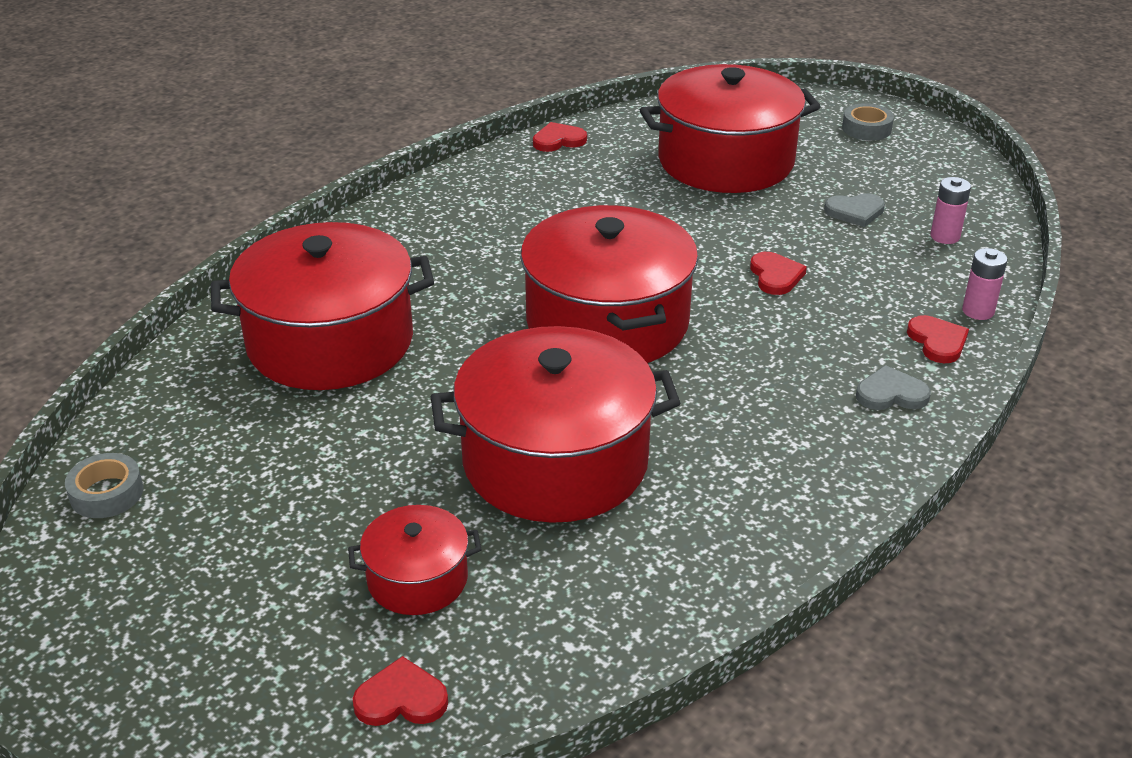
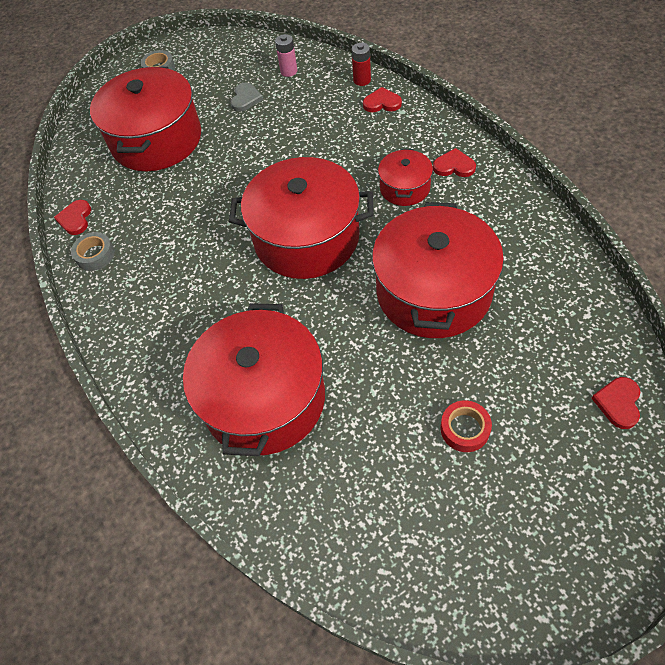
camera: 65 degrees left, 20 degrees up
grey tape [65,453,143,518] -> grey tape moved to [71,232,115,271]
red pot [348,505,482,615] -> red pot moved to [378,149,433,206]
red heart [750,252,807,295] -> red heart moved to [433,148,476,177]
grey heart [856,365,931,410] -> none
pink battery [962,248,1007,320] -> red battery [351,43,371,86]
none -> red tape [440,400,492,452]

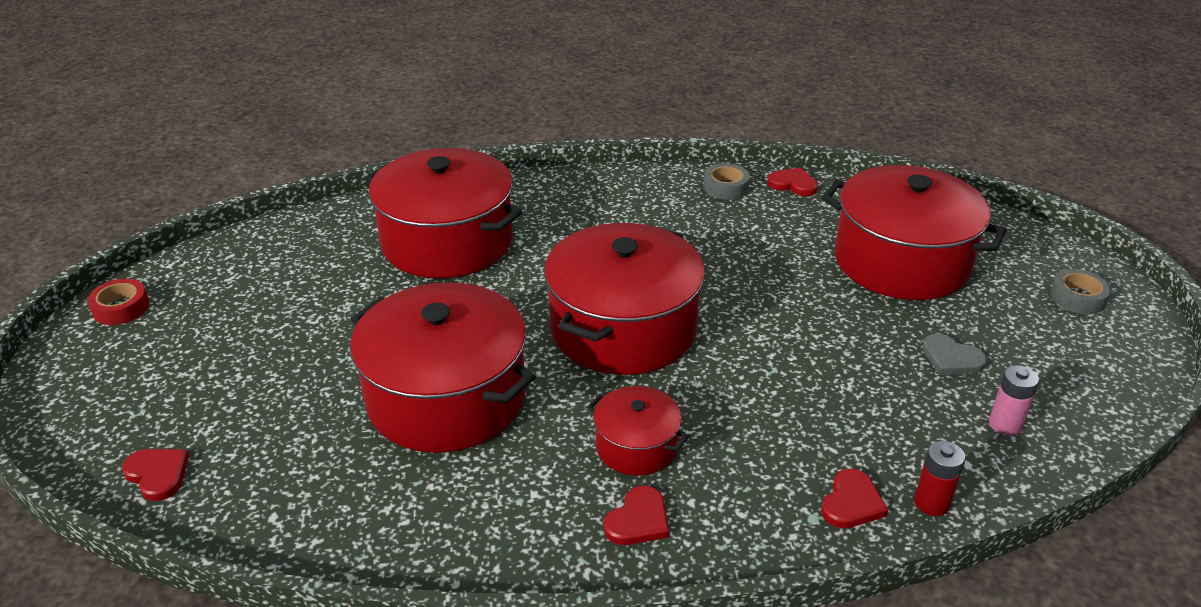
camera: 110 degrees right, 20 degrees down
red tape [440,400,492,452] -> red tape moved to [87,279,149,325]

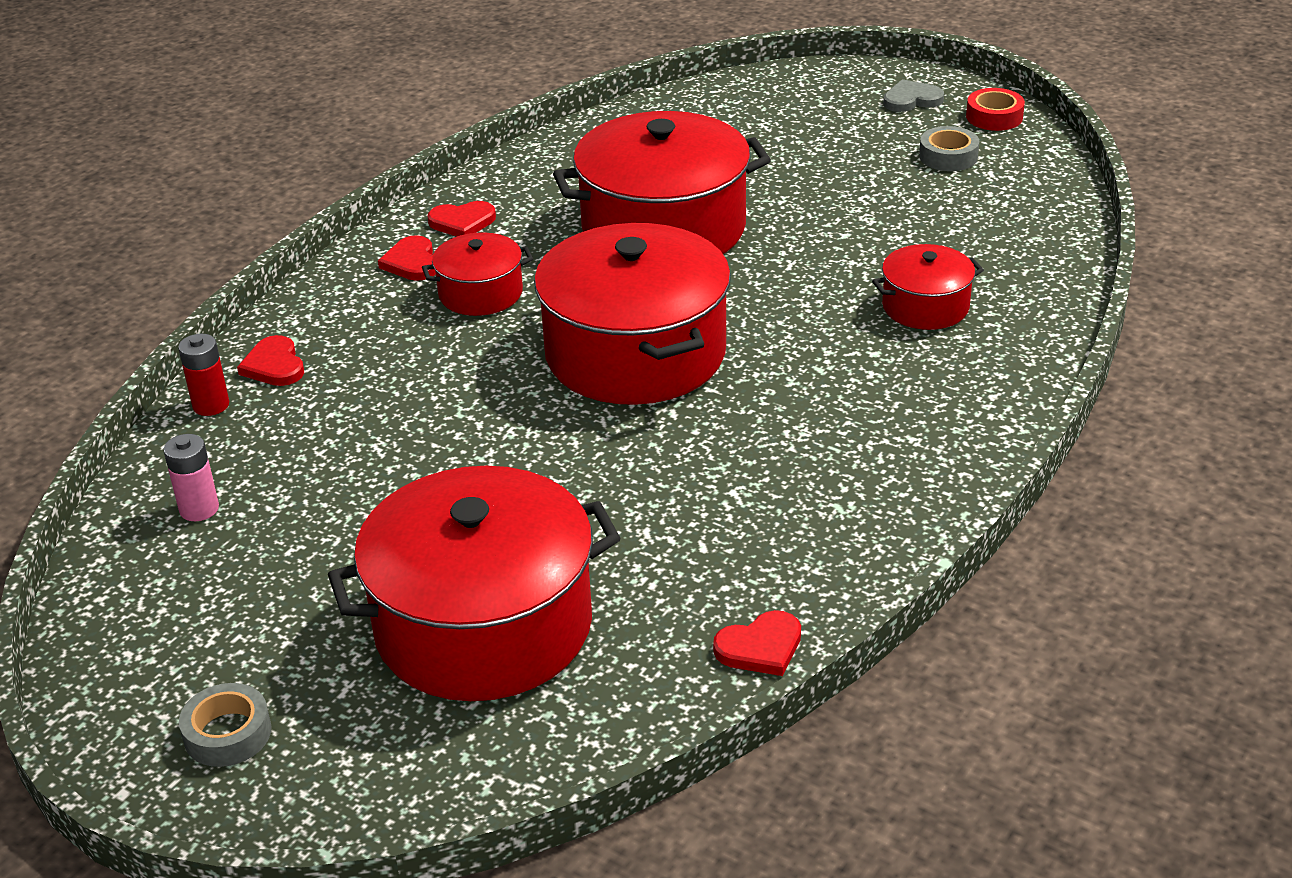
camera: 130 degrees right, 0 degrees up
red heart [122,449,189,501] -> red heart moved to [427,201,496,237]
red pot [366,148,522,278] -> red pot [872,244,984,330], size x0.49
grey tape [703,163,750,199] -> grey tape moved to [919,126,979,171]
grey heart [922,334,987,375] -> grey heart moved to [883,79,944,112]

